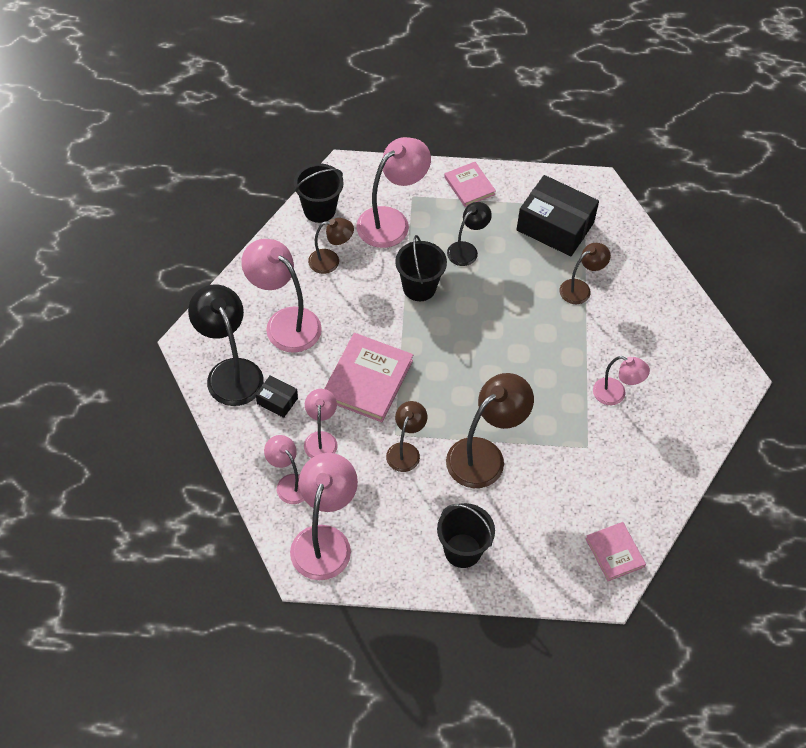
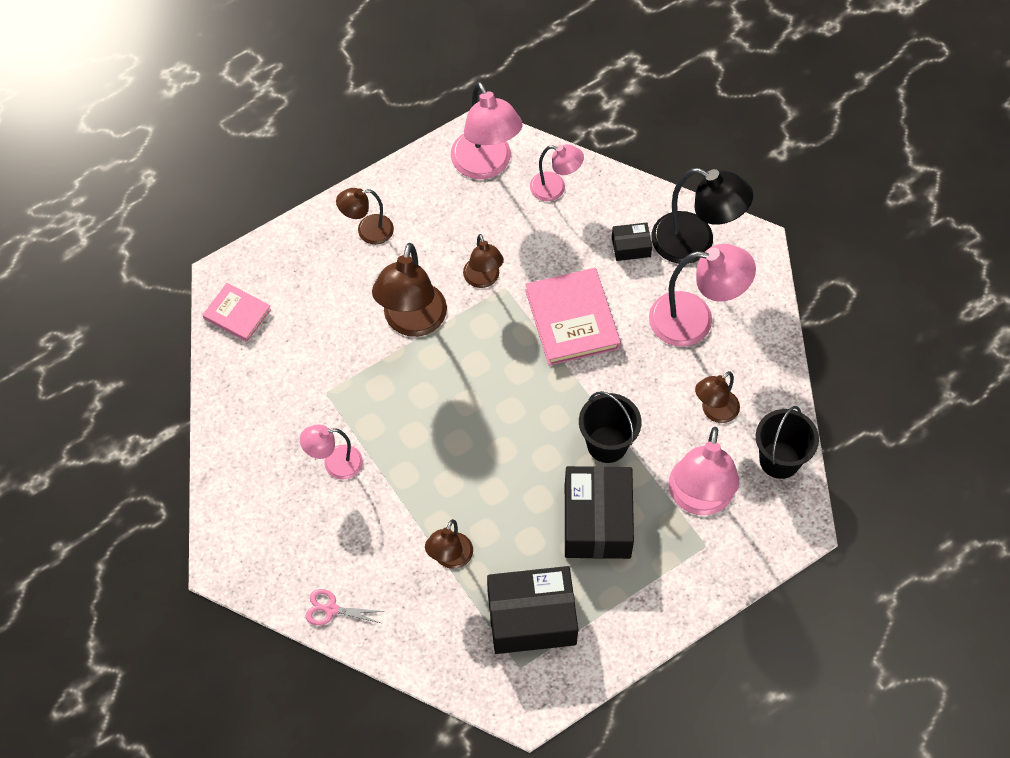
camera: 145 degrees right, 5 degrees up
pink lamp [304,389,338,458] -> none
black bucket [437,503,495,568] -> brown lamp [336,188,394,245]
pink book [444,162,496,207] -> none
black lamp [447,202,492,266] -> black box [565,466,634,559]
none -> pink scissors [306,589,384,625]

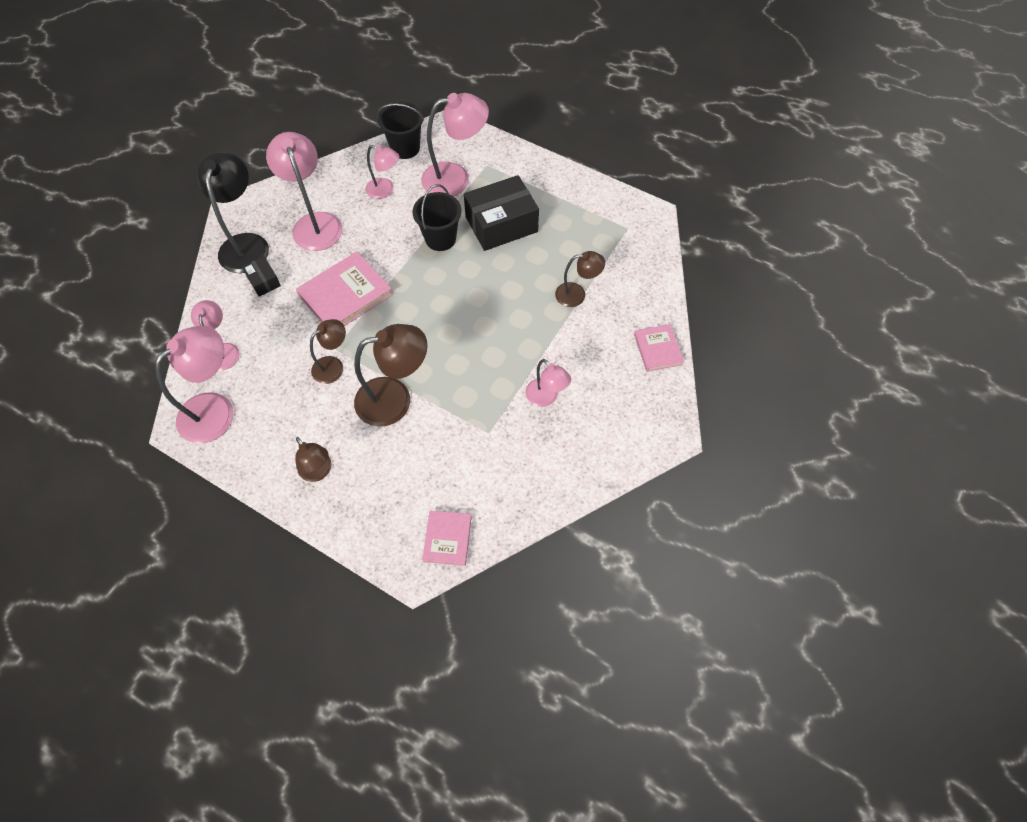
camera: 115 degrees left, 0 degrees up
pink scissors [306,589,384,625] -> pink book [634,324,684,372]
black box [487,566,578,654] -> none
brown lamp [695,371,740,423] -> pink lamp [366,145,399,199]

